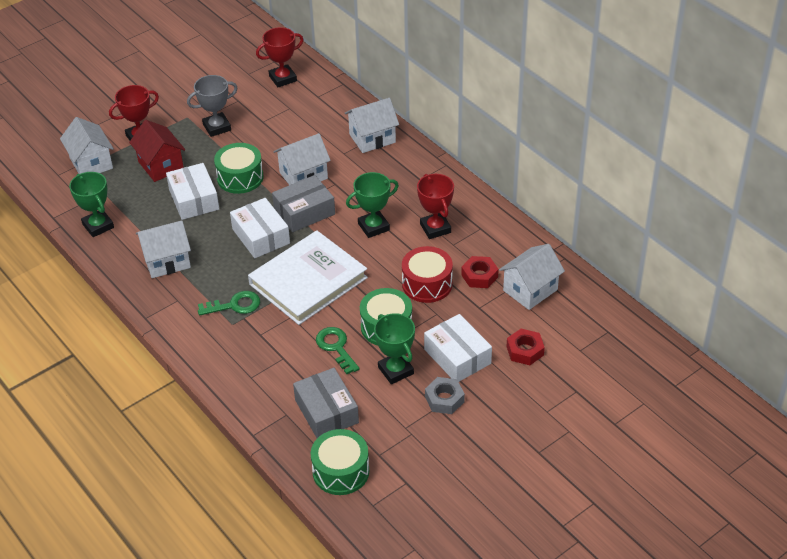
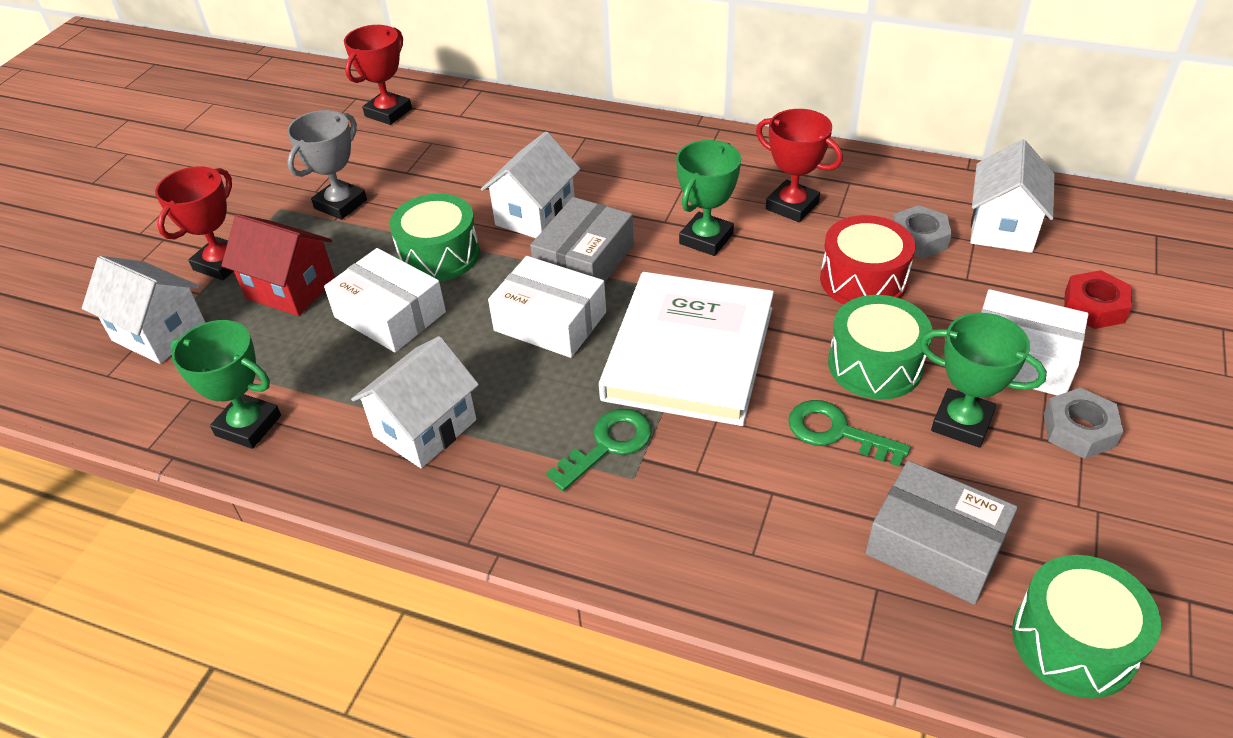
camera: 30 degrees left, 0 degrees up
white house [345,98,399,153] -> none
red nut [461,256,499,288] -> grey nut [893,205,952,259]

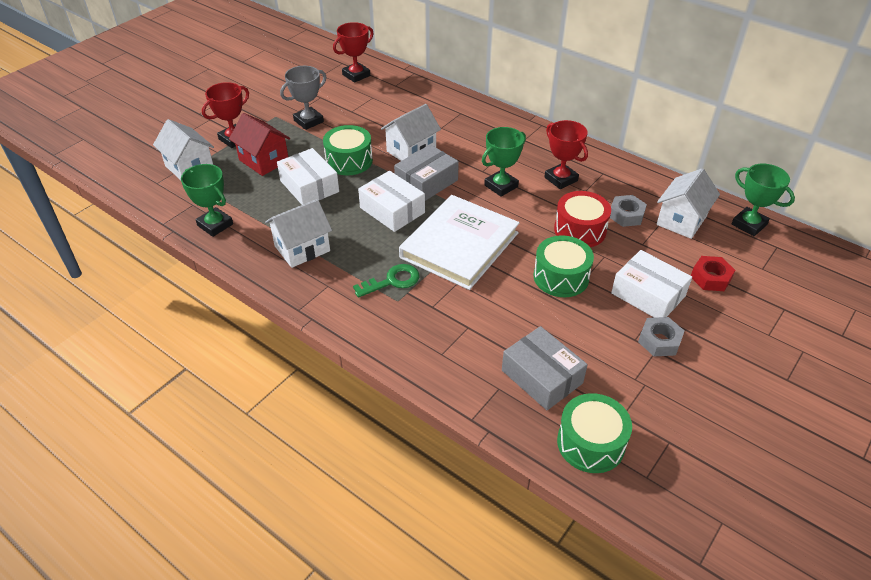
camera: 15 degrees right, 0 degrees up
green key [788,400,911,467] -> none
green trophy [920,313,1047,448] -> green trophy moved to [732,164,795,236]

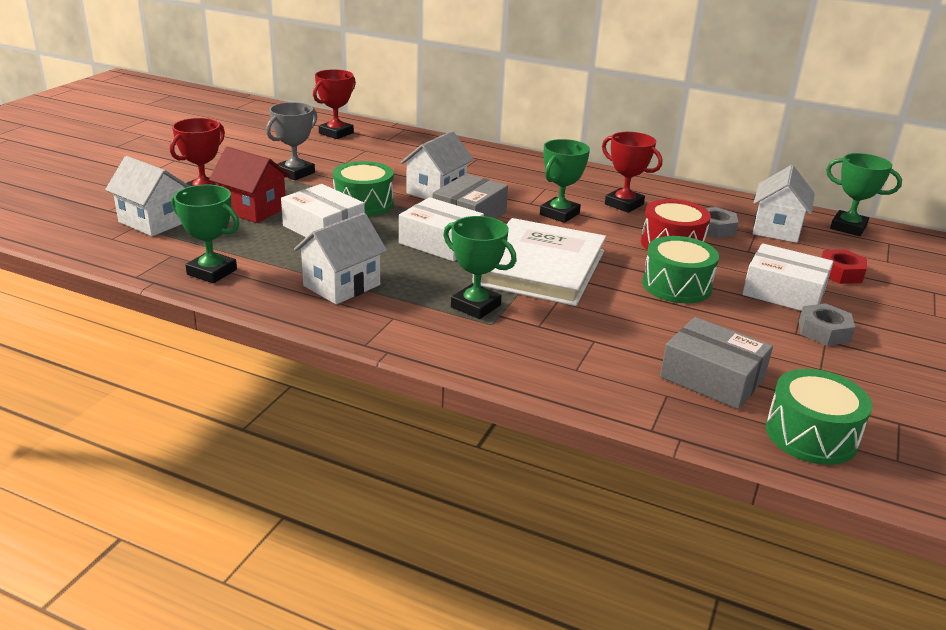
camera: 15 degrees left, 15 degrees down
green key [353,264,419,298] -> green trophy [443,216,517,319]

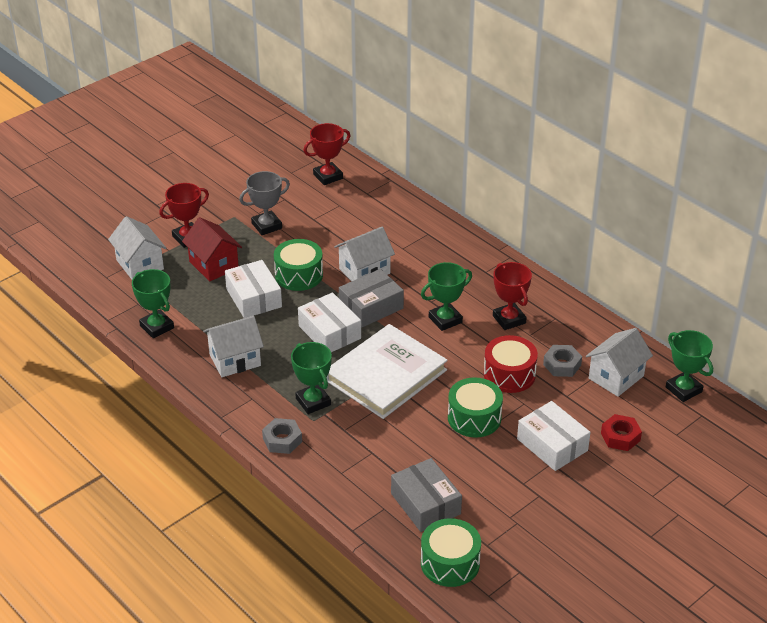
camera: 25 degrees right, 10 degrees up
grey nut [799,303,855,346] -> grey nut moved to [262,418,302,454]

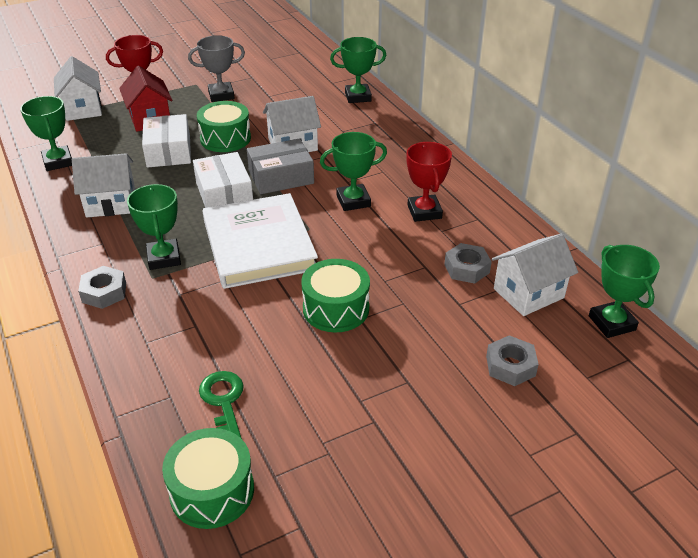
camera: 15 degrees right, 0 degrees up
red trophy [304,123,350,185] -> none
white book [327,324,448,419] -> white book turned 75 degrees counterclockwise [203,193,318,289]
grey box [391,458,462,532] -> green key [199,371,244,439]
red drum [484,335,538,393] -> none
white box [517,401,591,471] -> none
red nut [601,414,642,451] -> grey nut [486,335,539,386]
none -> green trophy [330,37,386,103]

